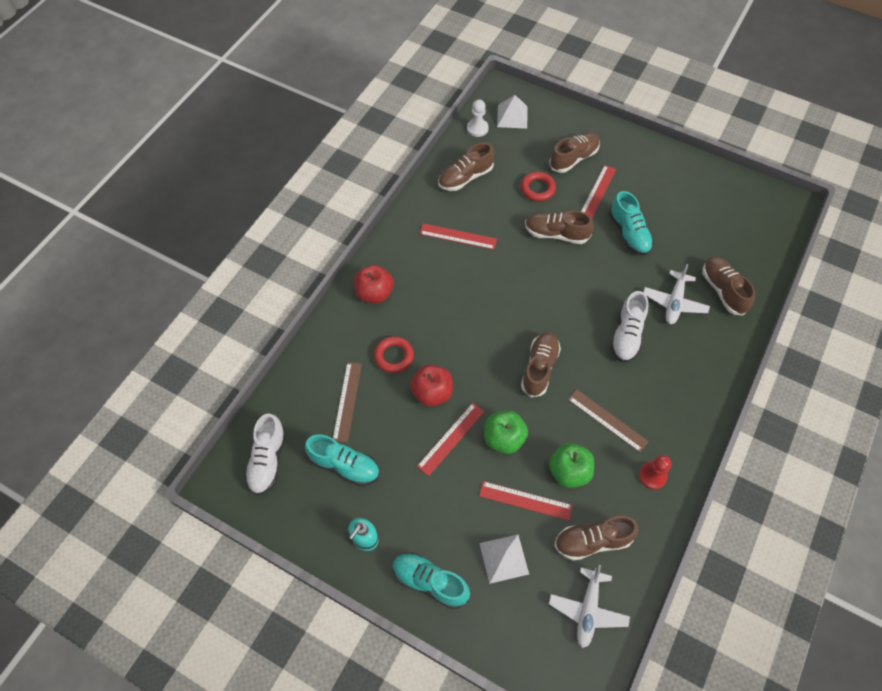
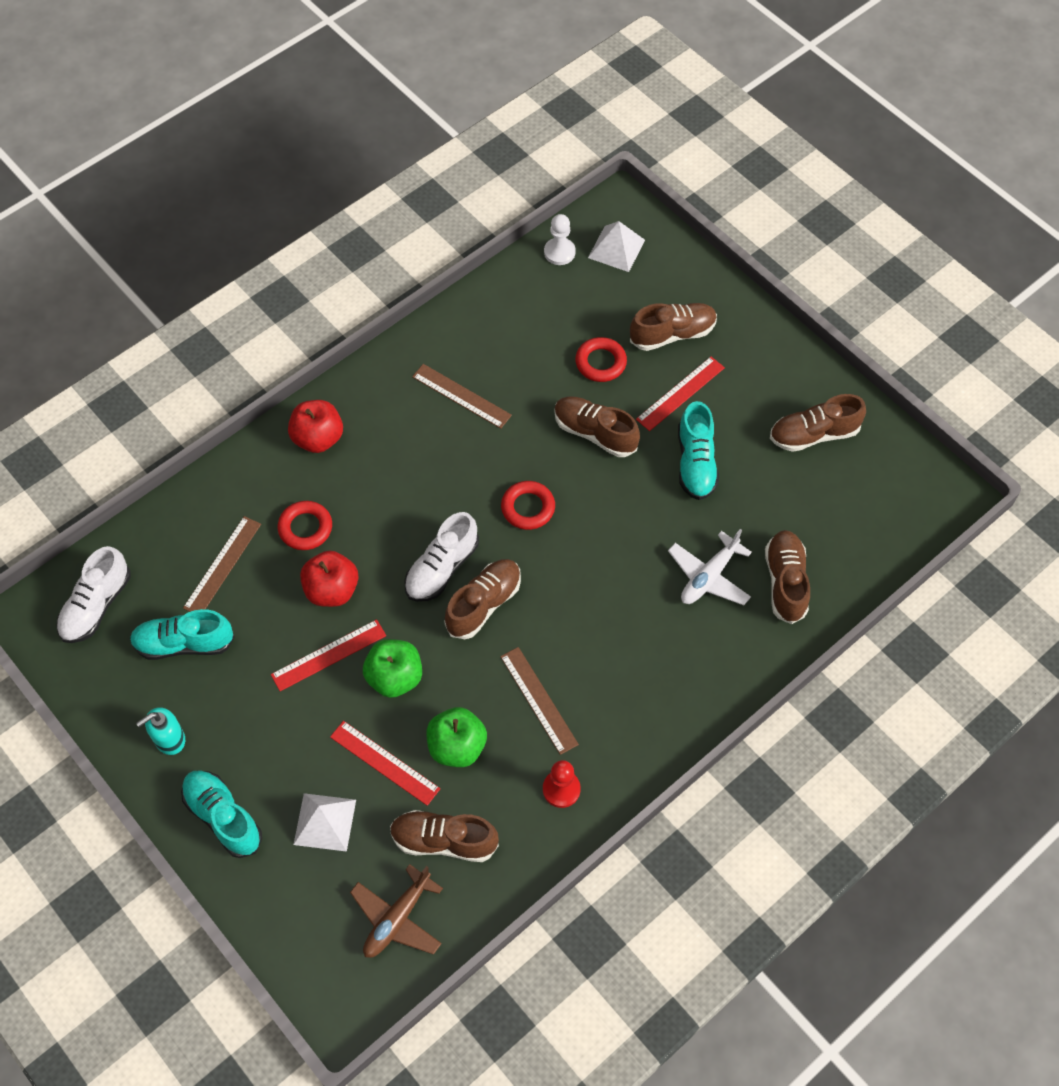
camera: 20 degrees right, 0 degrees up
turquoise shoe [305,434,380,486] -> turquoise shoe turned 135 degrees clockwise [130,609,235,660]
red ruler [420,223,497,250] -> brown ruler [412,364,512,429]
brown shoe [438,143,494,191] -> brown shoe moved to [770,394,866,452]
white plane [549,565,630,648] -> brown plane [350,864,443,958]
white shoe [610,291,648,362] -> white shoe moved to [404,512,479,602]
none -> red ring [501,481,555,530]

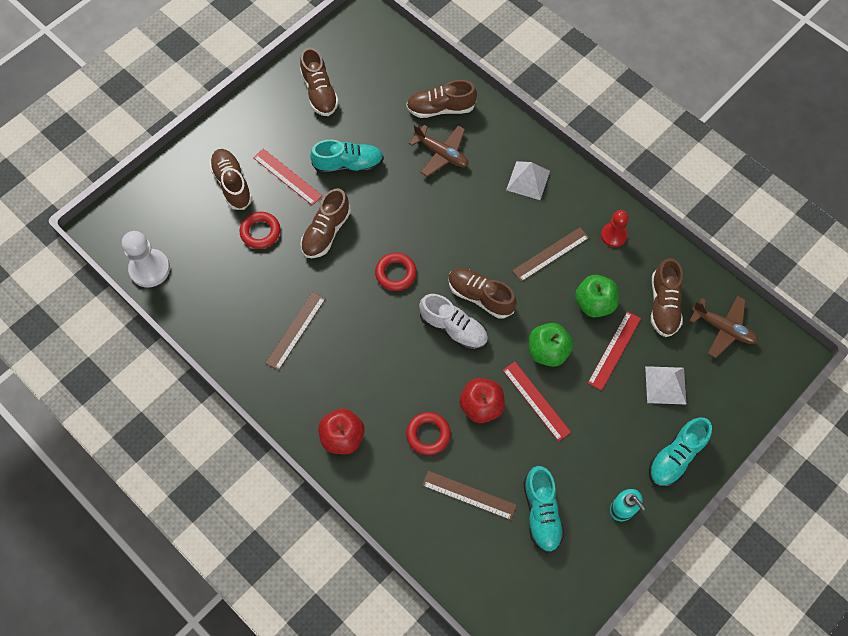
camera: 95 degrees left, 5 degrees up
white shoe [56,546,131,643] -> none
white pawn [544,214,576,265] -> white pawn [122,231,170,288], size x1.53
white pyramid [588,221,645,272] -> white pyramid moved to [506,161,550,200]
white plane [668,529,752,605] -> brown plane [409,124,468,177]

